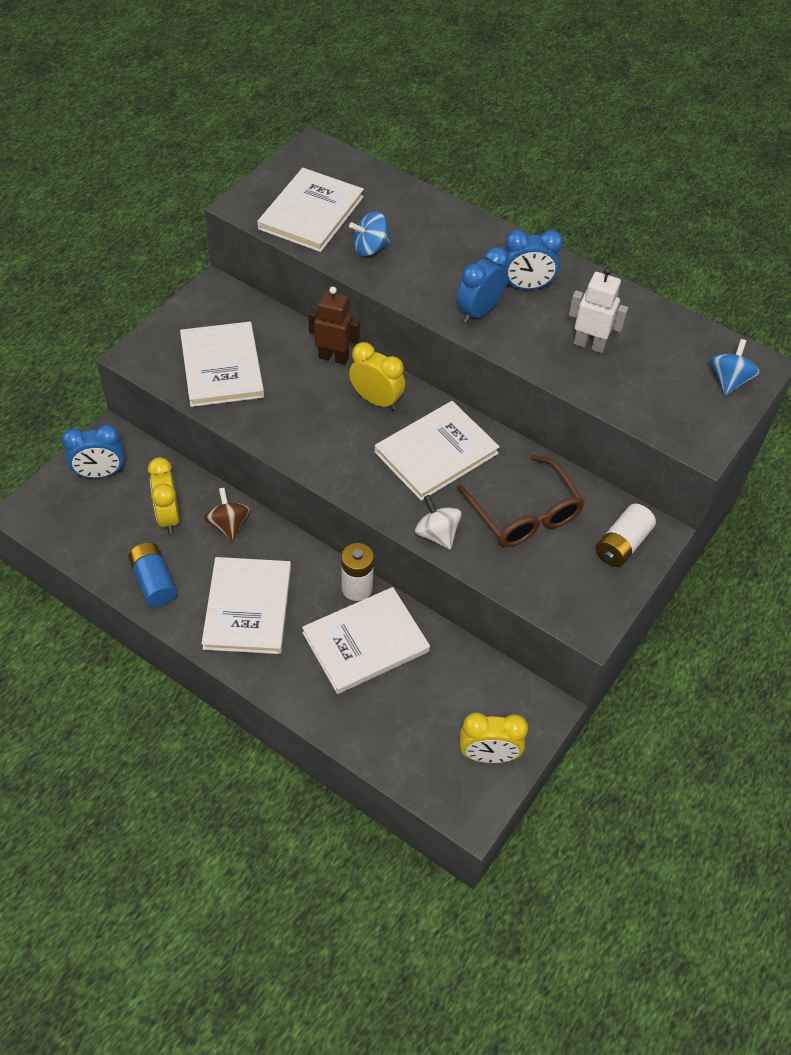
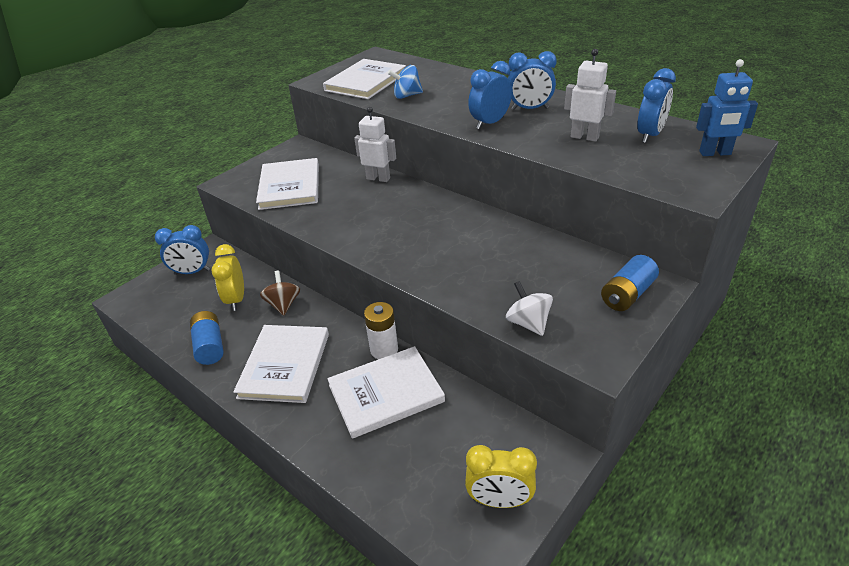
camera: 10 degrees right, 15 degrees down
brown robot [308,287,360,365] -> white robot [354,107,396,182]
yellow clock [349,342,405,410] -> none
white book [375,401,500,501] -> none
white spinning top [415,495,462,550] -> white spinning top moved to [506,281,553,336]
brown glasses [457,455,585,547] -> none
white battery [596,504,656,567] -> blue battery [601,255,659,311]
blue spinning top [710,339,760,396] -> blue robot [696,59,758,156]
none -> blue clock [637,68,676,143]

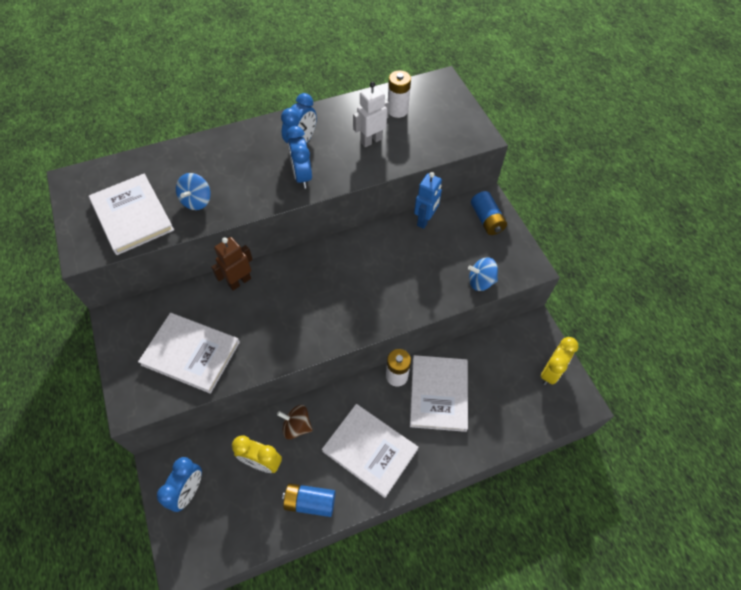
camera: 65 degrees left, 20 degrees up
white robot [354,107,396,182] -> brown robot [211,237,253,291]
white spinning top [506,281,553,336] -> blue spinning top [468,257,498,291]
blue clock [637,68,676,143] -> white battery [388,70,411,118]
blue robot [696,59,758,156] -> blue robot moved to [414,172,442,229]

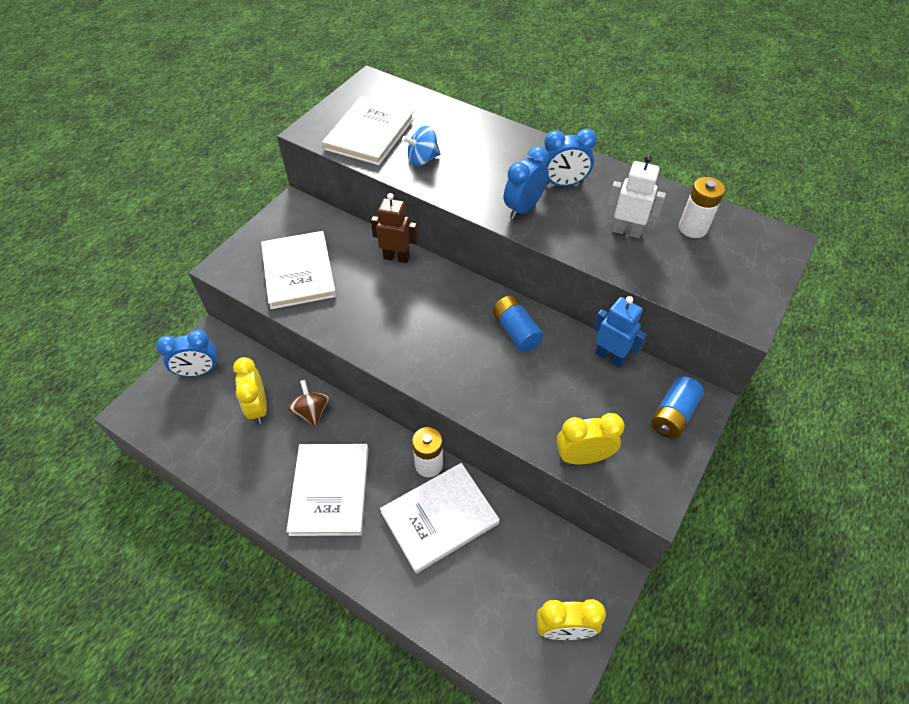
camera: 55 degrees right, 5 degrees down
blue battery [282,484,335,517] -> blue battery moved to [493,295,544,352]
blue robot [414,172,442,229] -> blue robot turned 135 degrees counterclockwise [593,296,647,367]
blue spinning top [468,257,498,291] -> yellow clock [557,413,625,464]

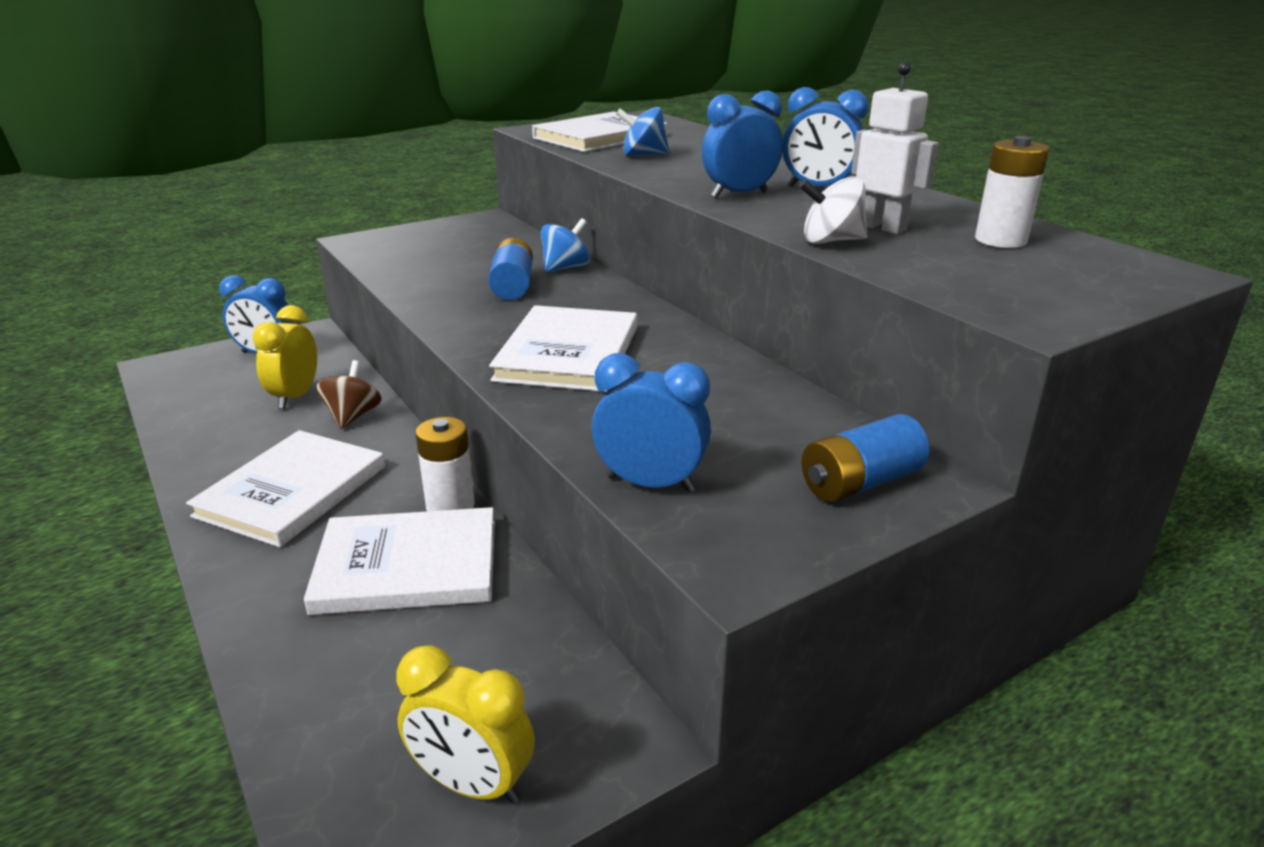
camera: 25 degrees right, 25 degrees down
white book [261,231,336,309] -> white book moved to [489,305,637,392]
brown robot [371,193,418,263] -> blue spinning top [541,218,590,273]
blue battery [493,295,544,352] -> blue battery moved to [488,238,533,300]
yellow clock [557,413,625,464] -> blue clock [592,353,711,492]
blue robot [593,296,647,367] -> none
none -> white spinning top [799,176,867,244]

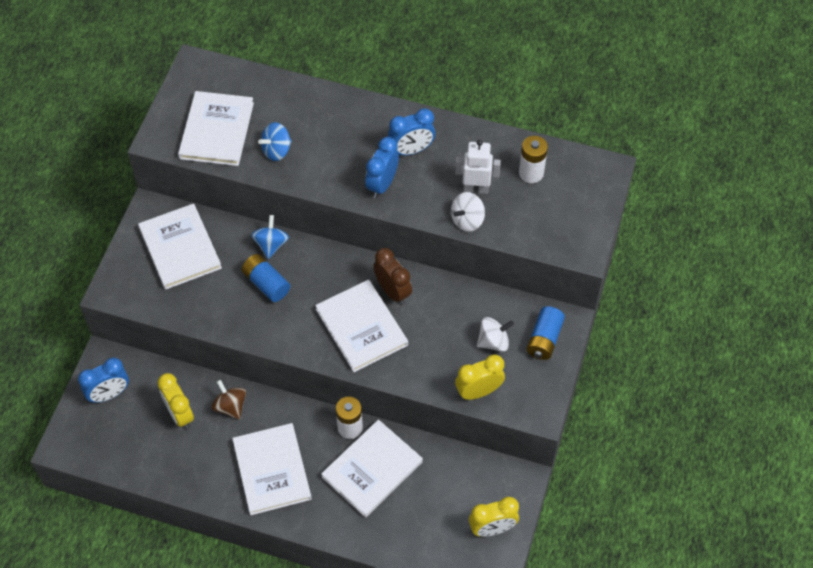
camera: 40 degrees left, 30 degrees up
blue clock [592,353,711,492] -> yellow clock [455,355,505,400]
none -> white book [138,203,222,290]
none -> brown clock [373,248,412,305]
none -> white spinning top [477,317,514,352]

